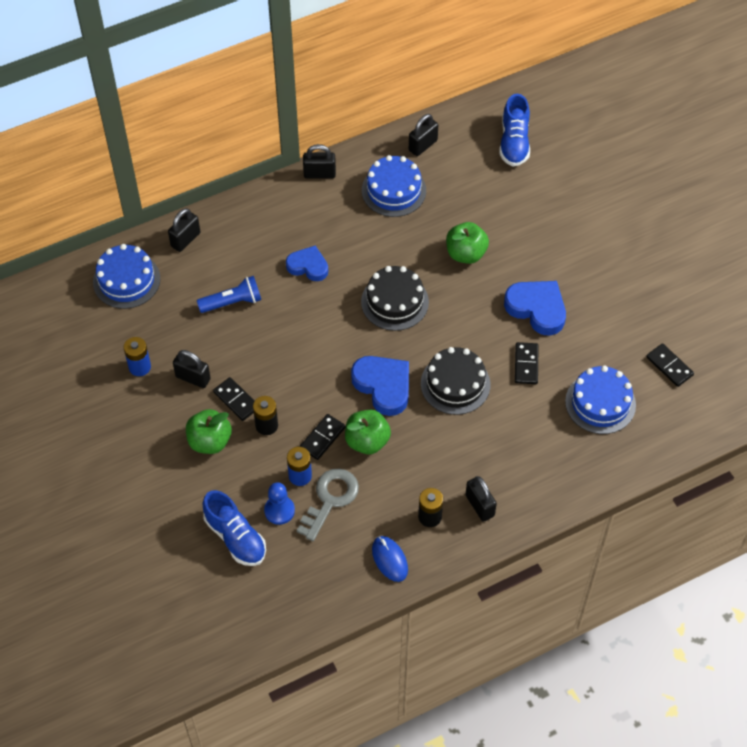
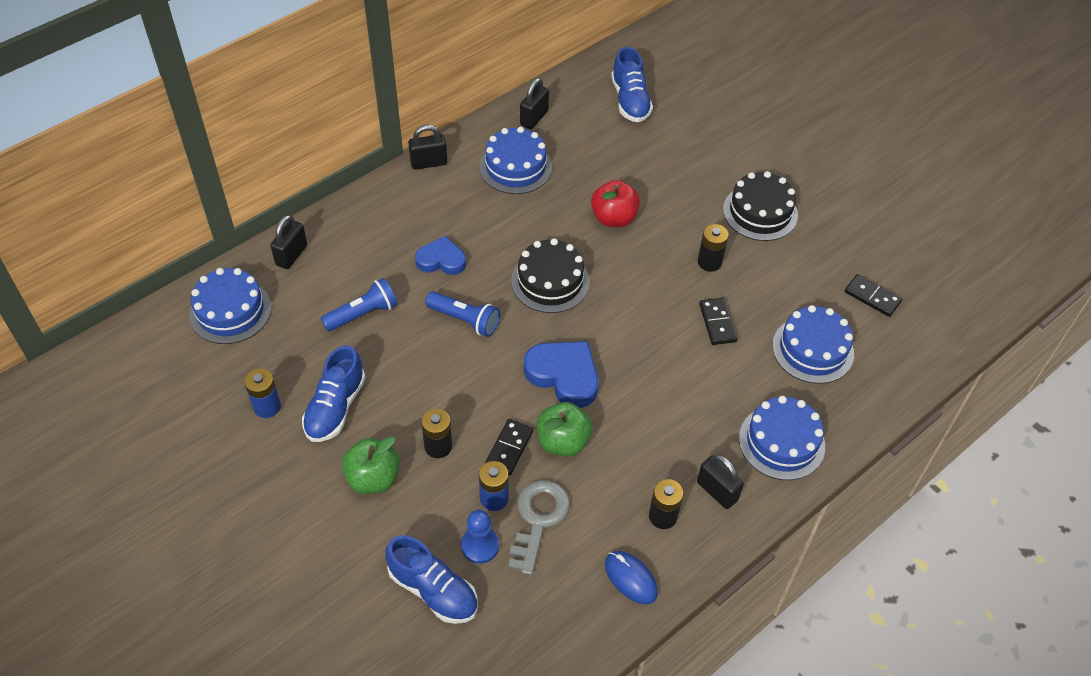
camera: 15 degrees left, 5 degrees down
black padlock [173,350,211,388] -> blue shoe [302,346,365,442]
black domino [213,377,254,421] -> none
black cake [421,347,490,415] -> black cake moved to [723,171,798,241]
green apple [446,222,489,264] -> red apple [591,180,640,227]
blue heart [504,281,566,336] -> black battery [698,224,729,272]
none -> blue flashlight [425,291,500,337]
none -> blue cake [739,396,825,480]

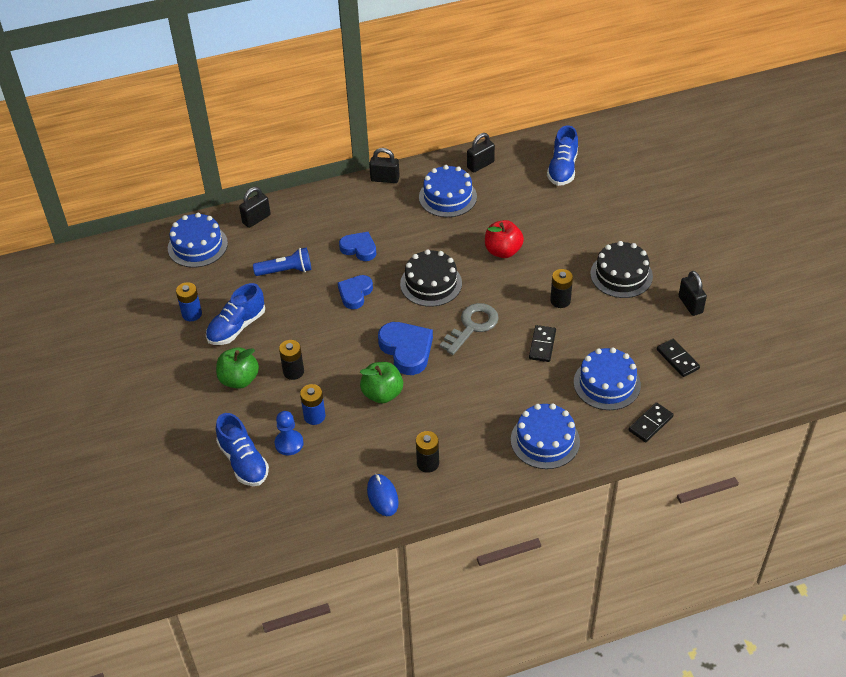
camera: 25 degrees right, 5 degrees down
blue flashlight [425,291,500,337] -> blue heart [338,275,373,309]
black domino [485,419,533,475] -> black domino moved to [629,402,674,442]
grey key [508,480,570,576] -> grey key moved to [440,303,499,355]
black padlock [697,454,744,509] -> black padlock moved to [679,271,707,316]

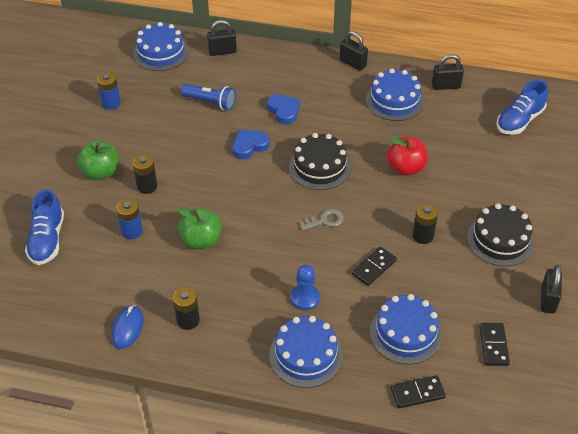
camera: 30 degrees right, 0 degrees up
blue shoe [206,283,265,345] -> none
blue pawn [275,411,303,455] -> blue pawn moved to [291,265,320,310]
blue heart [378,322,433,375] -> none
grey key [440,303,499,355] -> grey key [299,209,344,231], size x0.60

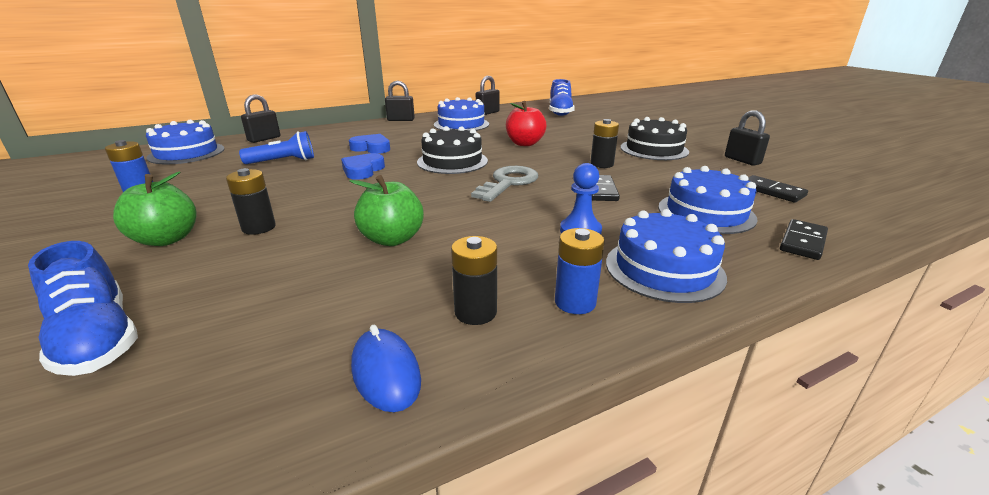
camera: 40 degrees left, 20 degrees down
blue battery [116,199,143,239] -> blue battery moved to [555,228,605,314]
grey key [299,209,344,231] -> grey key [471,166,538,202], size x1.66

